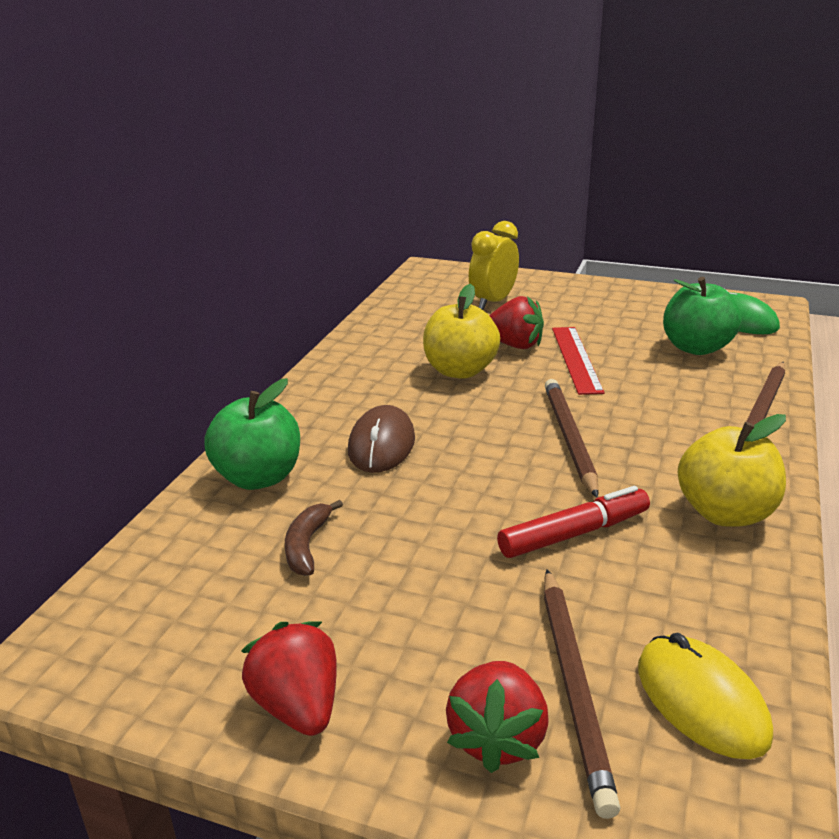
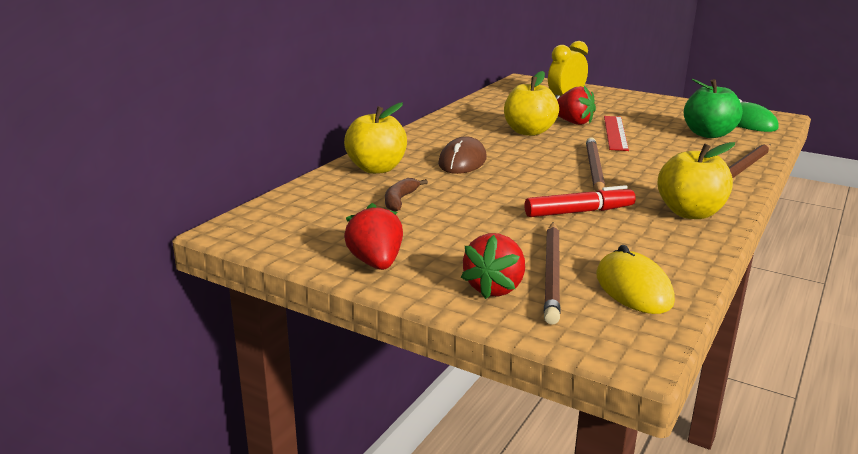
camera: 10 degrees right, 5 degrees down
green apple [204,378,300,490] -> yellow apple [344,102,407,174]

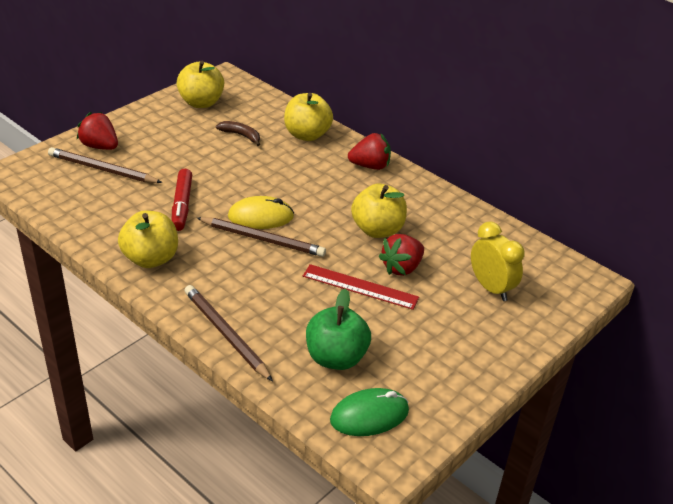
camera: 100 degrees right, 15 degrees up
red strawberry [344,203,403,270] -> red strawberry moved to [348,133,391,170]
brown mouse [438,136,487,174] -> none
yellow mouse [596,245,675,314] -> yellow mouse moved to [228,196,294,229]
none -> yellow apple [177,61,224,108]

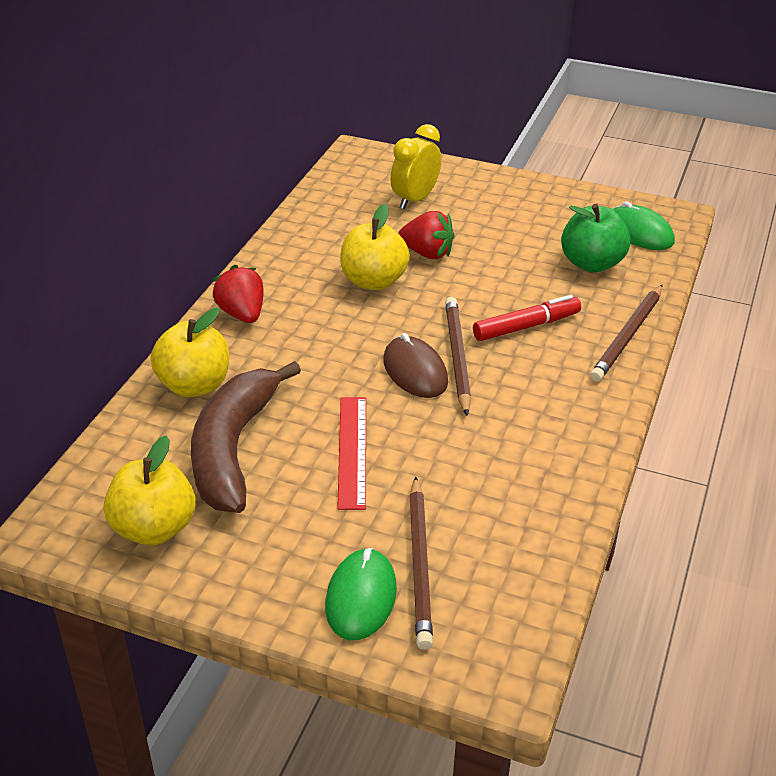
camera: 110 degrees left, 0 degrees up
red strawberry [77,112,118,150] -> green mouse [325,548,397,640]
yellow apple [118,211,178,268] -> none
red marker [172,169,192,231] -> red marker moved to [473,295,581,341]
brown banana [216,121,260,146] -> brown banana [191,361,301,513], size x2.38
yellow mouse [228,196,294,229] -> brown mouse [383,333,448,398]
red ruler [303,264,419,310] -> red ruler moved to [337,397,366,510]

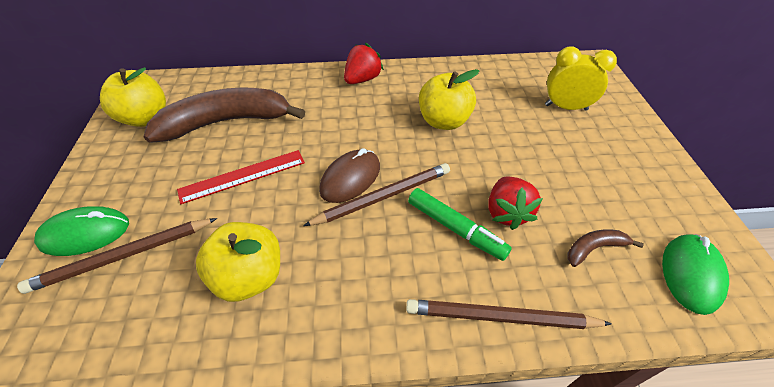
camera: 65 degrees right, 10 degrees up
yellow apple [151,308,229,397] -> yellow apple moved to [196,222,280,302]
red strawberry [399,211,454,259] -> red strawberry moved to [488,176,543,230]
red marker [473,295,581,341] -> green marker [408,188,512,261]
green apple [561,204,631,272] -> brown banana [568,229,644,267]

